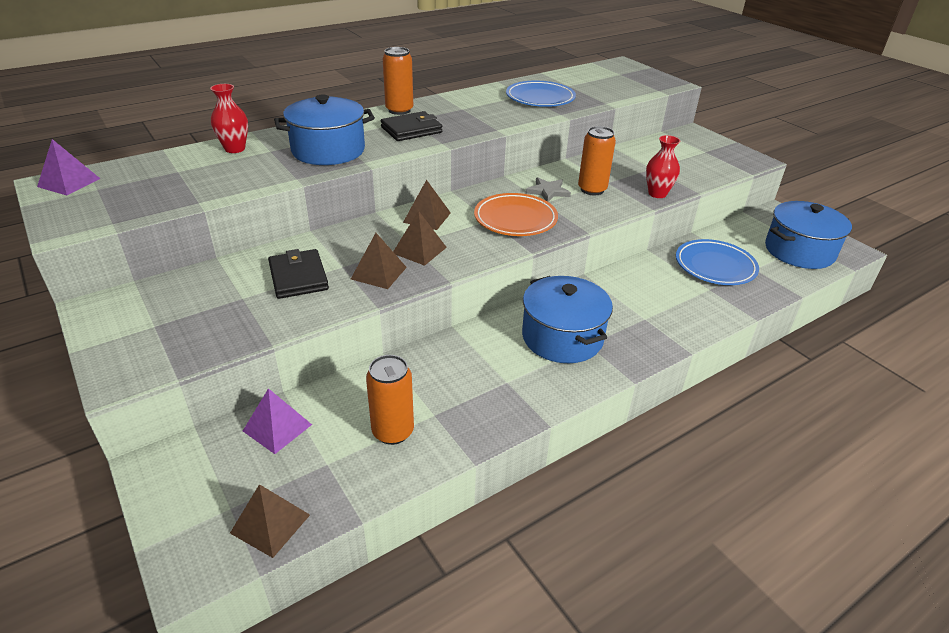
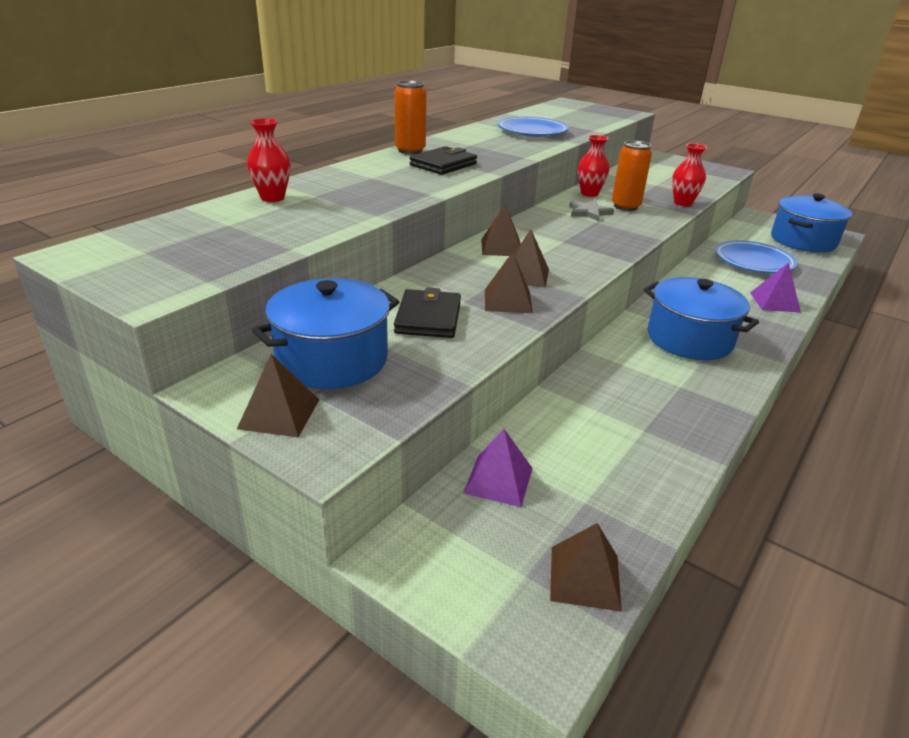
camera: 20 degrees left, 5 degrees down
purple pyramid [37,139,100,195] -> purple pyramid moved to [750,262,801,313]
black wallet [268,249,329,299] -> black wallet turned 45 degrees clockwise [394,287,461,338]
blue pot [274,95,375,165] -> blue pot moved to [252,278,399,389]
orange can [366,355,414,445] -> none
orange plate [474,193,558,236] -> none
none -> brown pyramid [237,354,319,437]
none -> red vase [578,135,609,197]

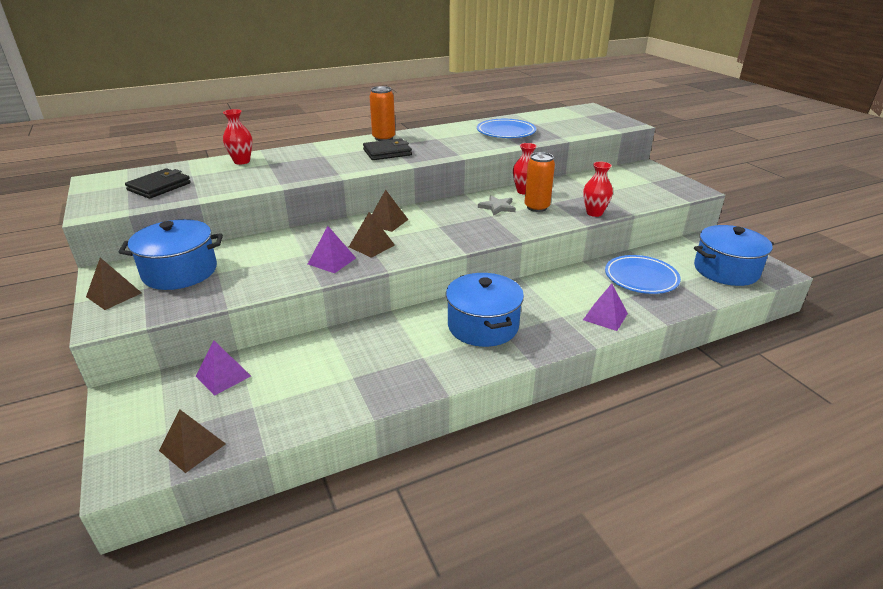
camera: 30 degrees right, 0 degrees up
black wallet [394,287,461,338] -> black wallet moved to [125,168,191,199]
brown pyramid [485,252,533,313] -> purple pyramid [308,226,356,273]

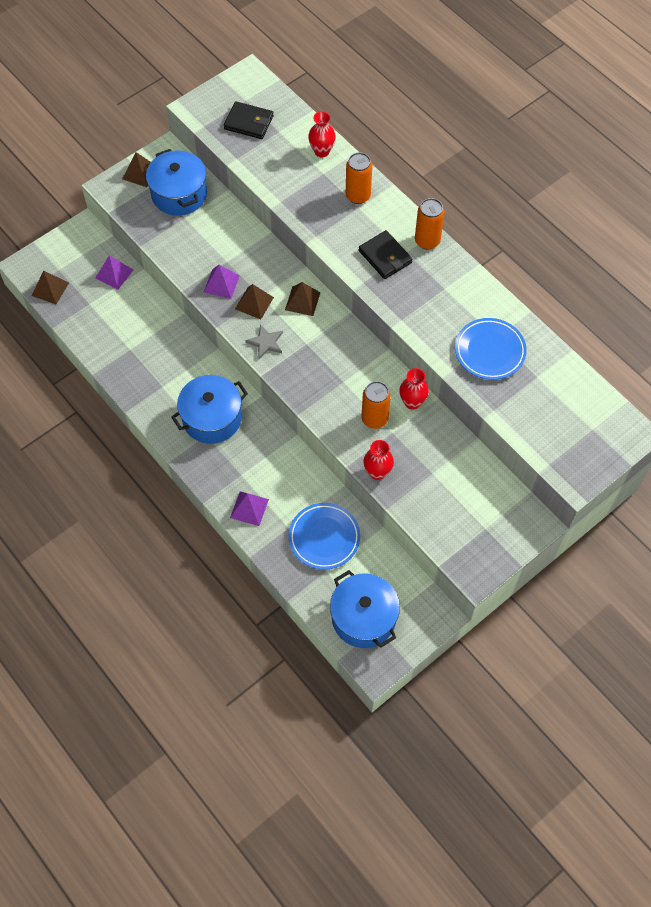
camera: 75 degrees right, 30 degrees up
grey star [478,195,516,216] -> grey star moved to [245,324,283,359]
none -> orange can [346,152,372,204]

